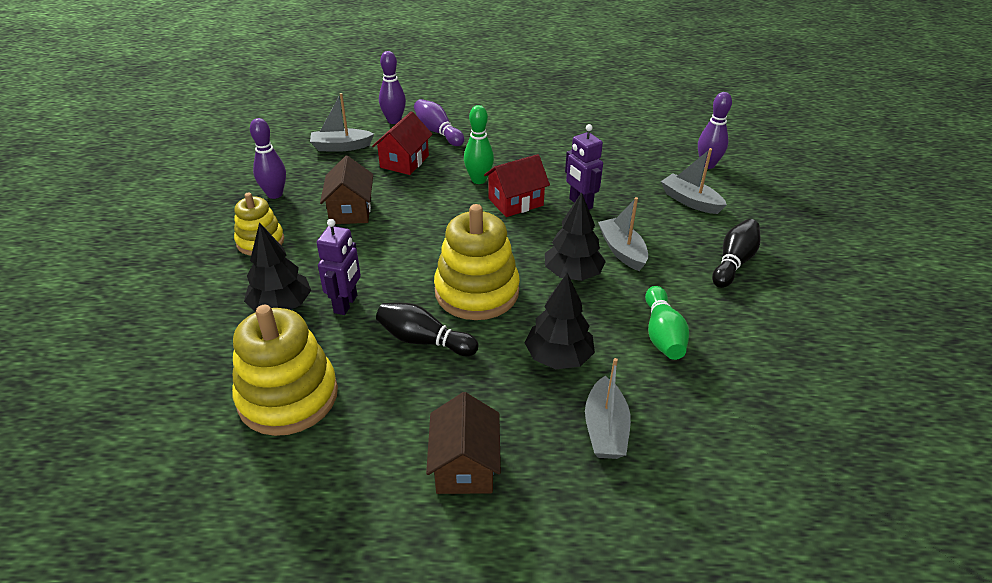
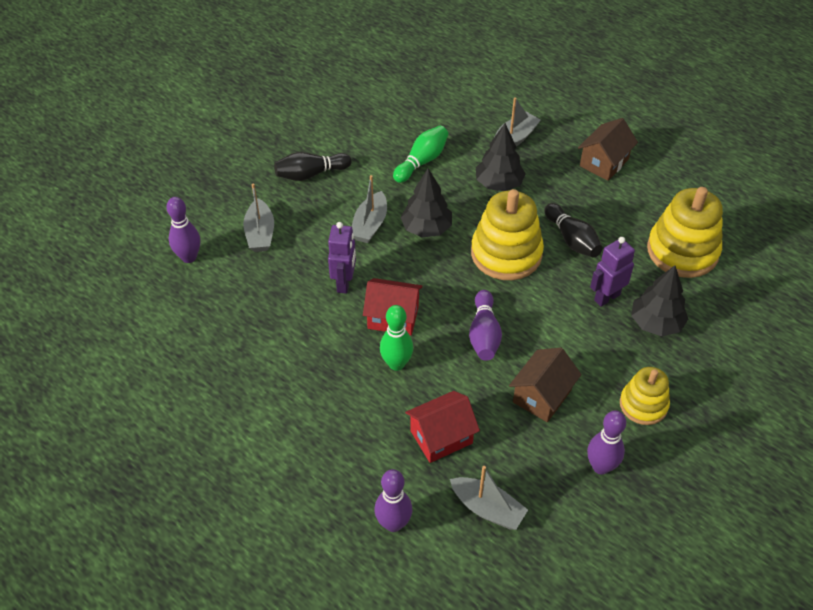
camera: 140 degrees left, 10 degrees up
purple bowling pin [414,99,464,146] -> purple bowling pin moved to [469,290,502,360]

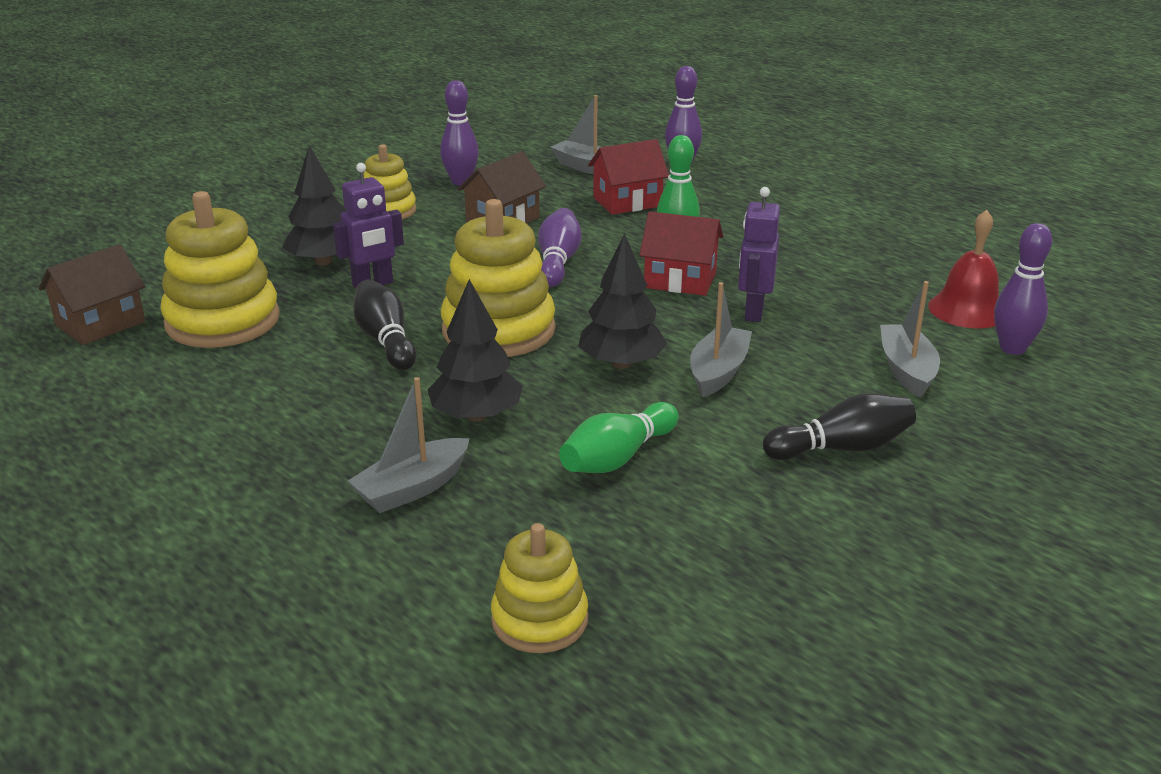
camera: 175 degrees left, 20 degrees down
brown house [578,118,638,181] -> brown house moved to [39,244,145,345]
none -> yellow stacking toy [491,523,588,653]
none -> red bell [928,210,999,328]

